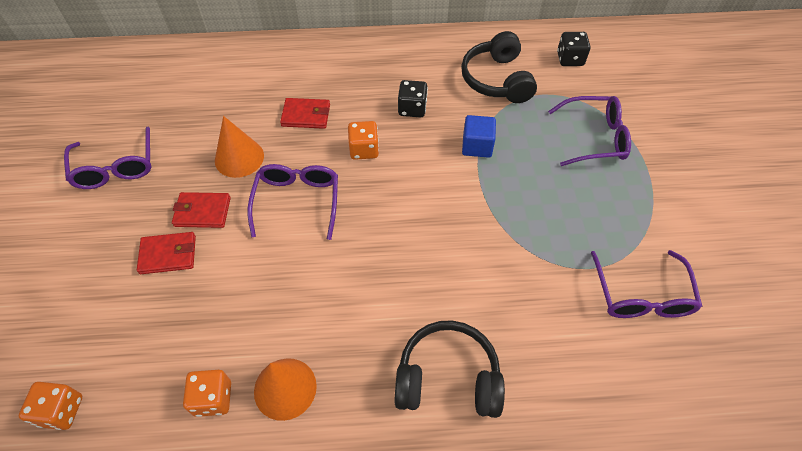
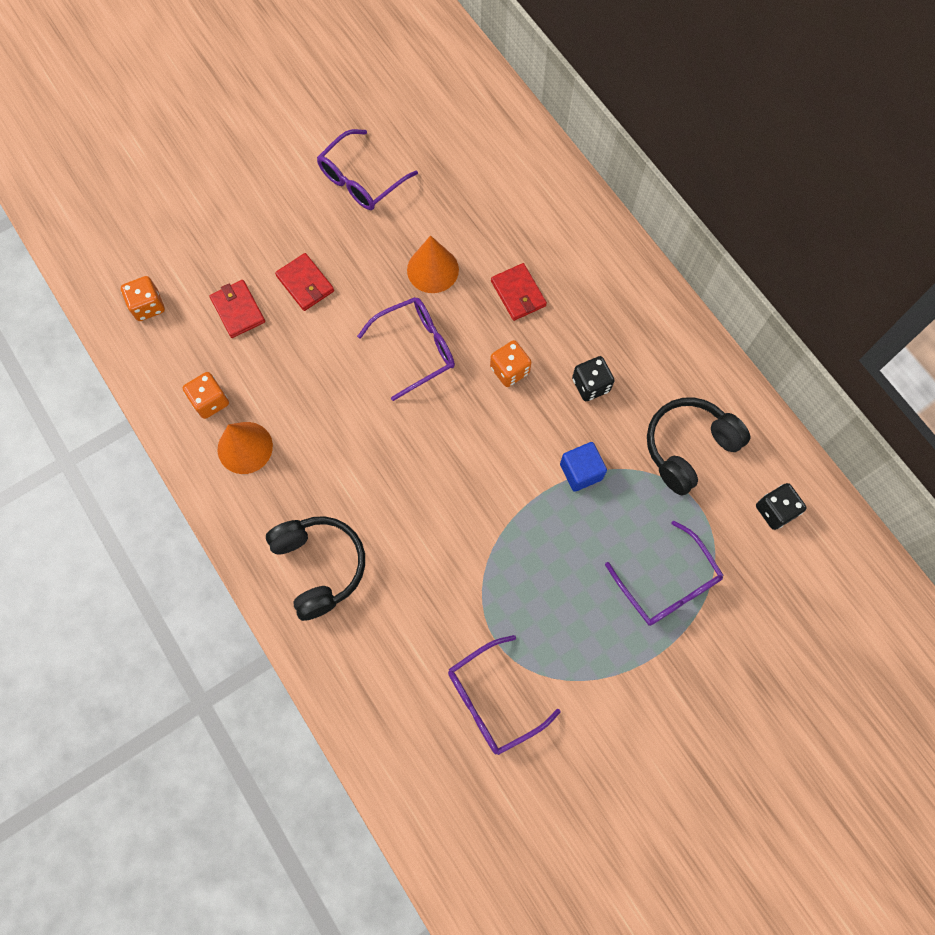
camera: 60 degrees right, 15 degrees up
red wallet [172,192,231,228] -> red wallet moved to [209,280,265,338]

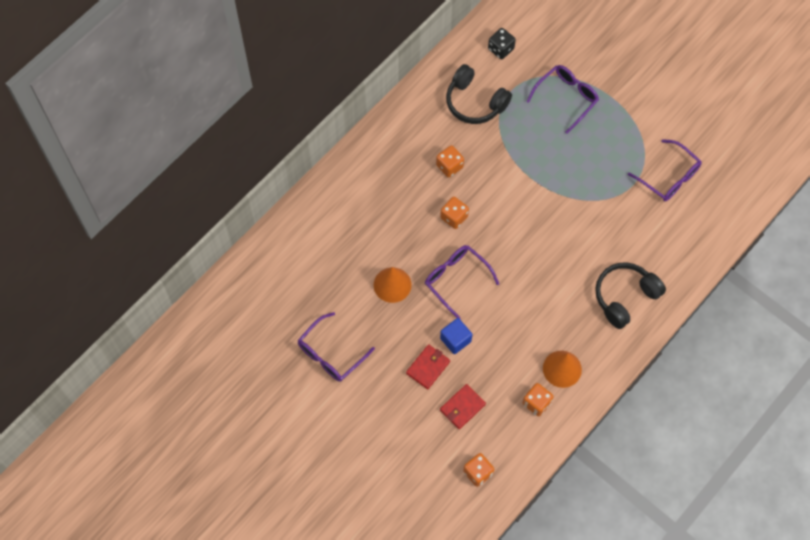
camera: 105 degrees left, 5 degrees down
purple glasses [317,129,418,210] -> purple glasses turned 105 degrees clockwise [298,312,375,382]
red wallet [491,263,547,321] -> none
blue cube [560,442,607,492] -> blue cube moved to [440,318,472,354]
black dice [572,356,615,401] -> orange dice [436,145,464,178]

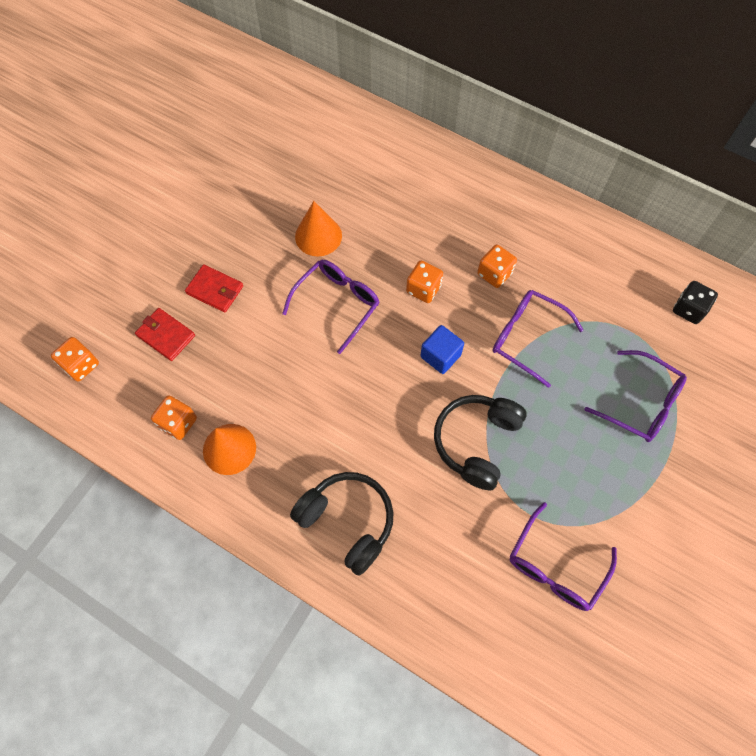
camera: 80 degrees right, 0 degrees up
purple glasses [298,312,375,382] -> purple glasses moved to [493,290,583,388]
blue cube [440,318,472,354] -> blue cube moved to [420,325,464,374]
black headphones [446,64,512,124] -> black headphones moved to [434,395,527,490]

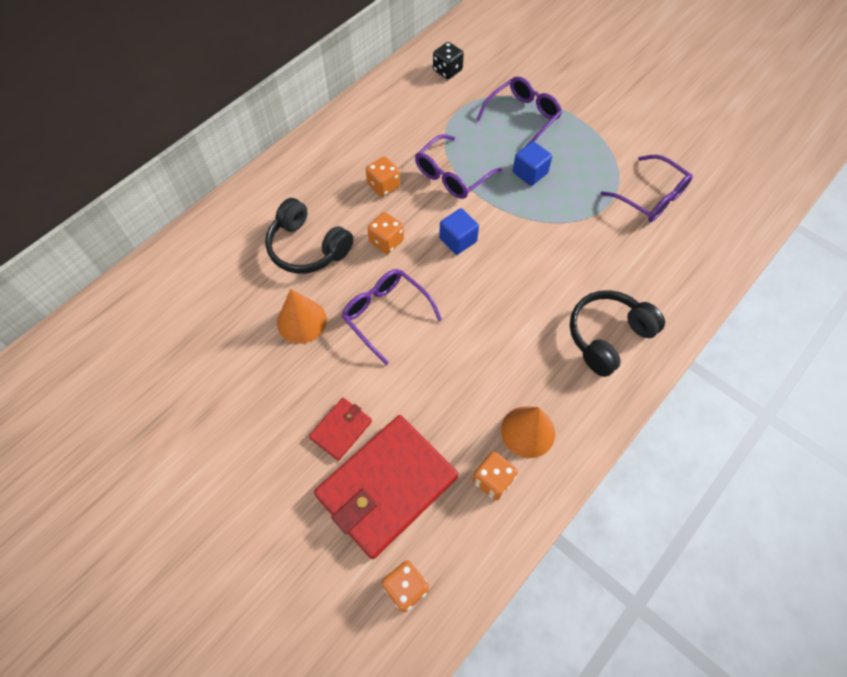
camera: 80 degrees left, 5 degrees down
red wallet [135,308,195,361] -> red wallet [314,415,458,559], size x2.14
black headphones [434,395,527,490] -> black headphones moved to [265,198,354,274]
none -> blue cube [513,141,552,186]

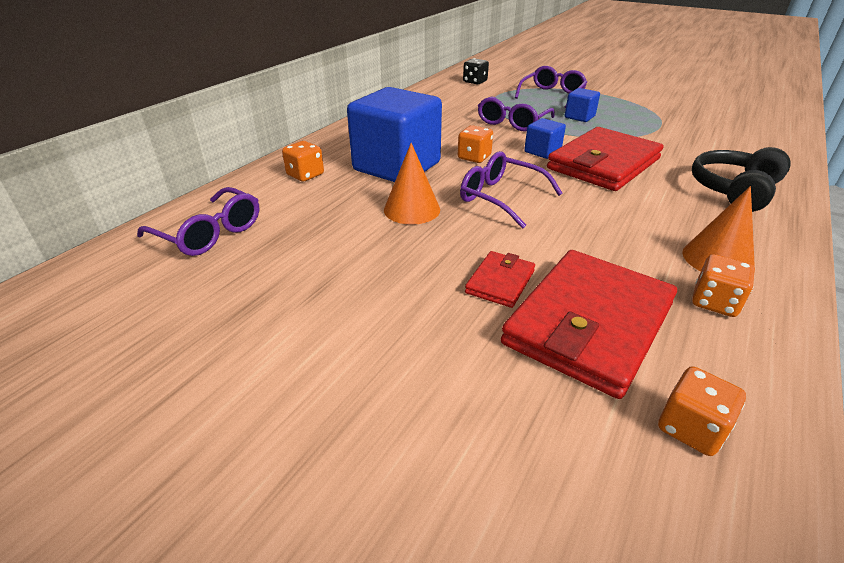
camera: 10 degrees left, 25 degrees down
black headphones [265,198,354,274] -> blue cube [347,87,442,182]
orange dice [366,156,400,197] -> orange dice moved to [282,141,324,182]
purple glasses [600,155,693,222] -> purple glasses moved to [137,187,259,256]
none -> red wallet [547,127,664,191]

